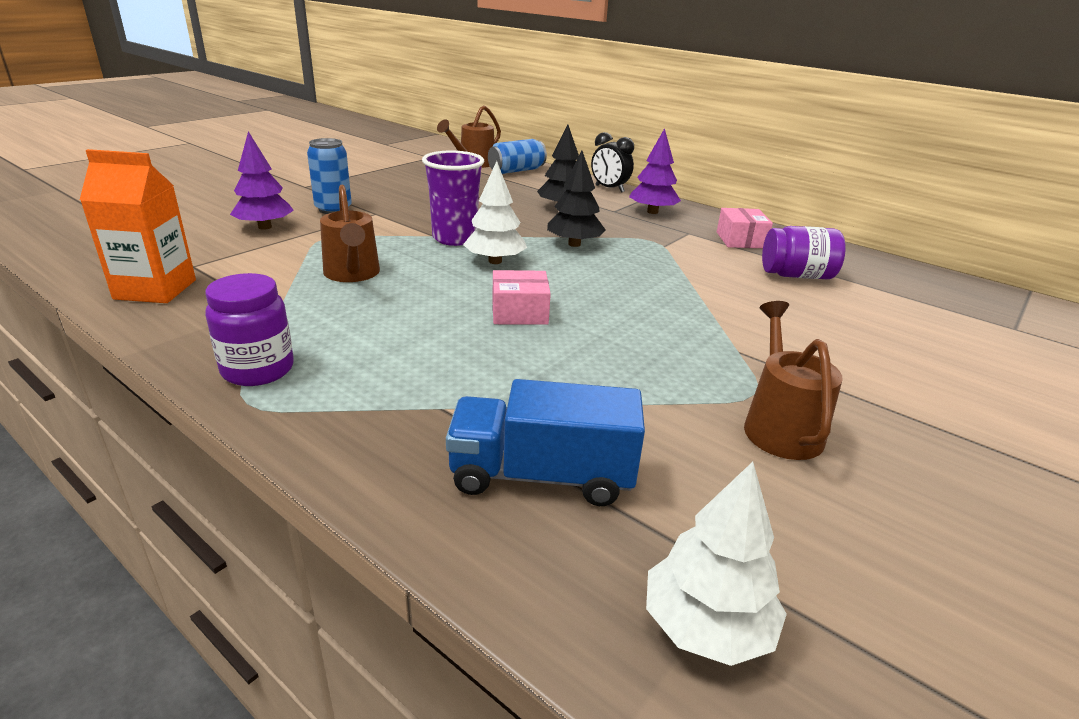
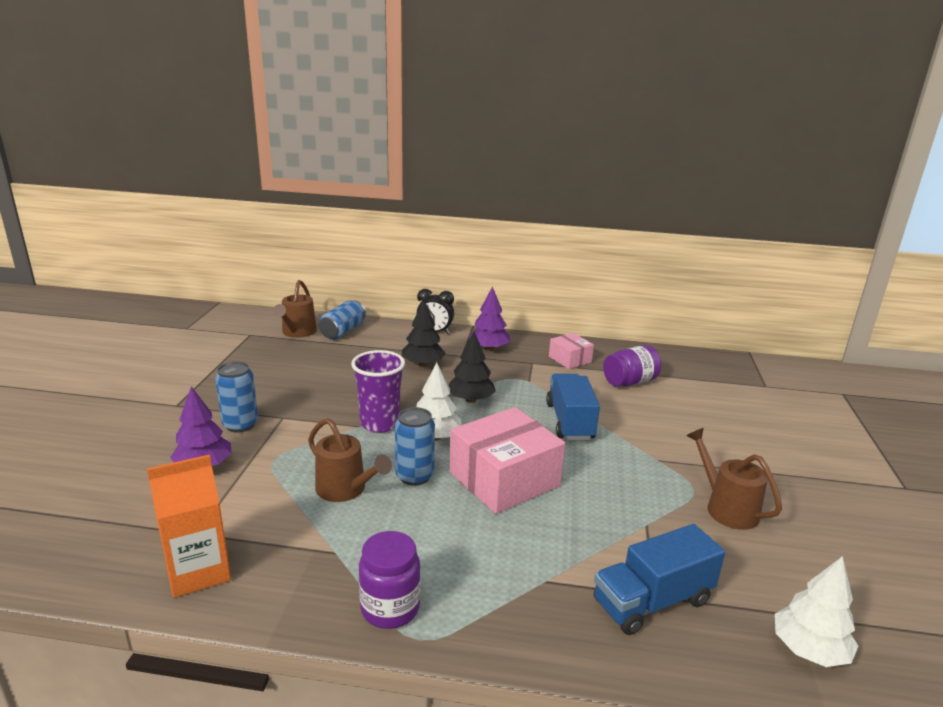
camera: 30 degrees left, 5 degrees down
pink box [492,270,551,325] -> pink box [450,407,565,514], size x1.92
none -> blue can [395,407,435,486]
none -> blue truck [546,374,600,440]

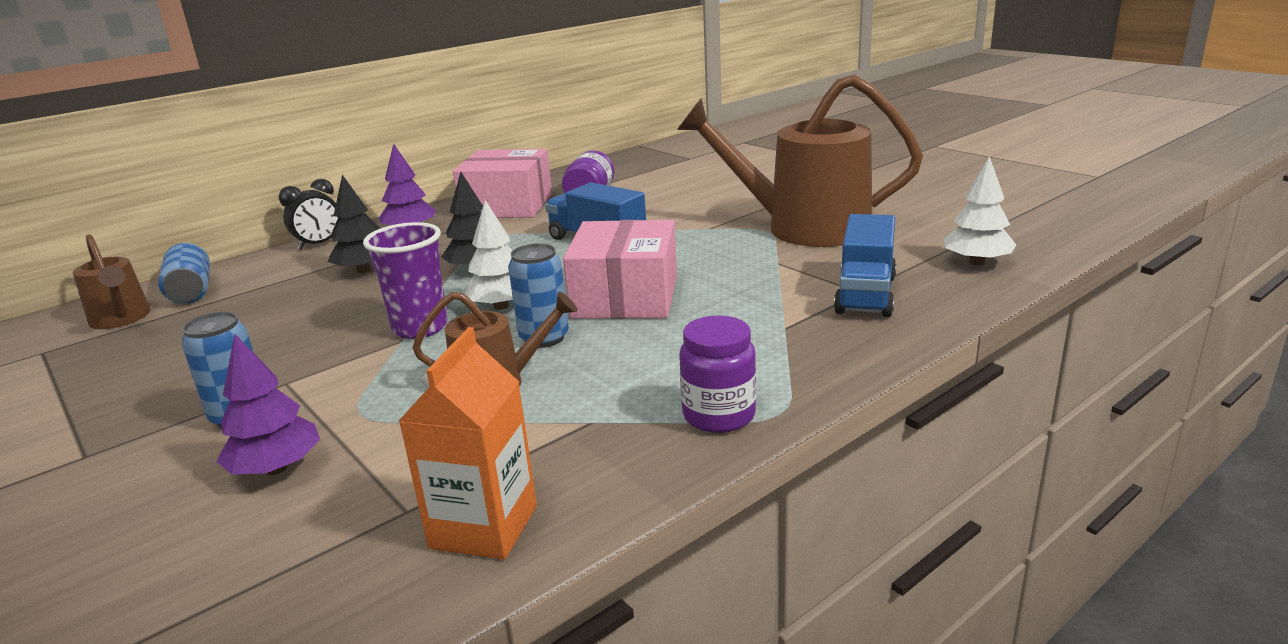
camera: 45 degrees left, 0 degrees up
pink box [549,333,594,369] -> pink box [453,149,552,218], size x1.92
brown watering can [686,428,782,530] -> brown watering can [677,74,923,247], size x1.99

